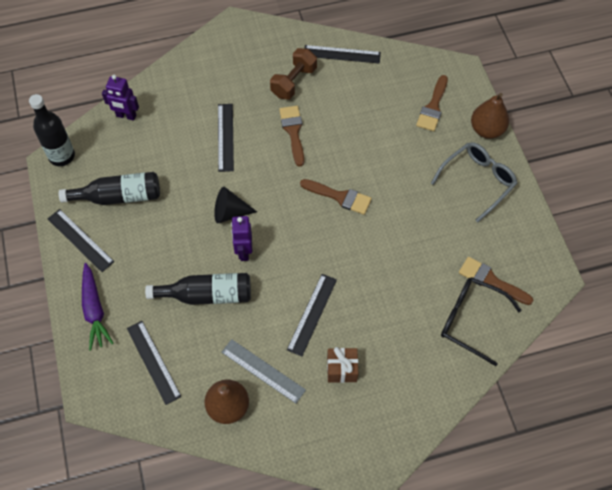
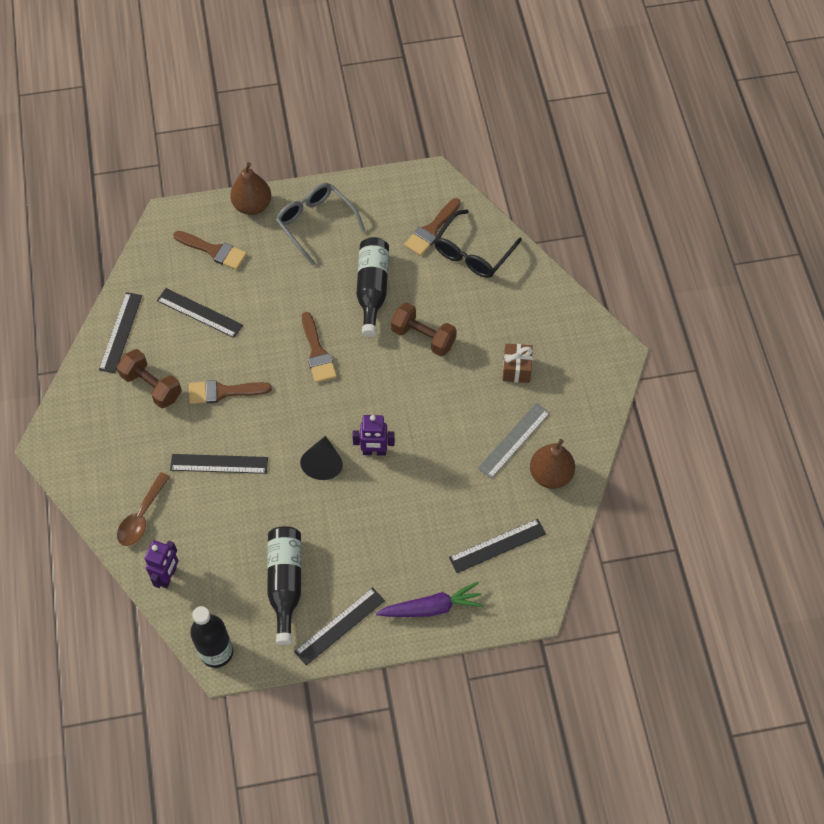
camera: 85 degrees left, 0 degrees up
black bottle [145,273,251,305] -> black bottle moved to [357,237,389,337]
black ruler [287,274,337,356] -> black ruler moved to [157,288,243,338]
brown brush [300,179,372,215] -> brown brush turned 135 degrees clockwise [302,312,337,383]
none -> brown spoon [117,472,170,546]
none -> brown dumbbell [391,302,457,356]

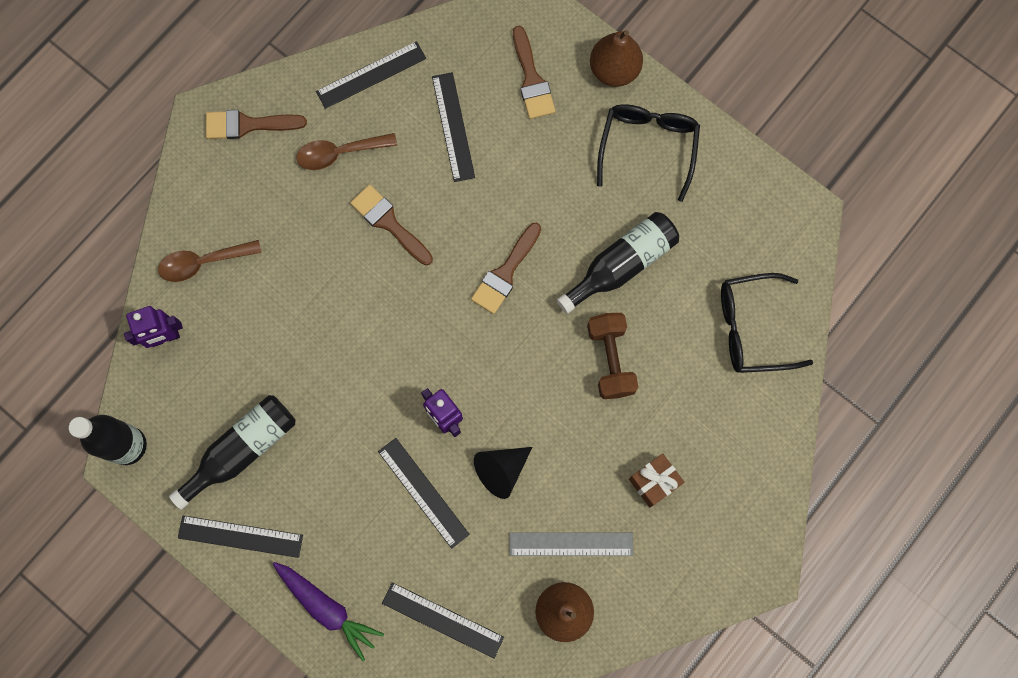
camera: 50 degrees right, 15 degrees up
brown dumbbell [117,349,182,408] -> brown spoon [296,133,397,170]
black ruler [170,454,268,474] -> black ruler moved to [378,438,470,549]
grey glasses [276,183,365,266] -> black glasses [597,104,700,202]
black cone [300,436,343,480] -> black cone moved to [474,447,532,499]
brown brush [404,198,461,256] -> brown brush moved to [206,110,307,139]

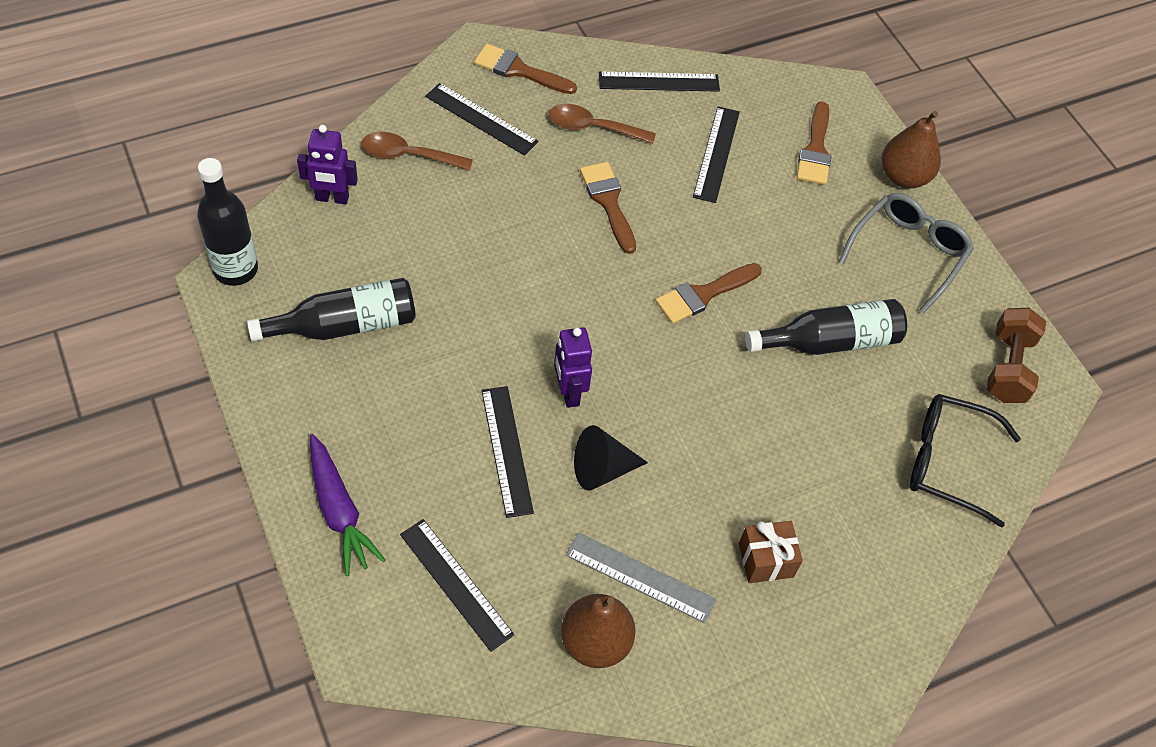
camera: 20 degrees right, 20 degrees down
black ruler [178,516,303,558] -> black ruler moved to [425,83,538,156]
brown dumbbell [587,313,638,399] -> brown dumbbell moved to [986,308,1046,403]
black glasses [597,104,700,202] -> grey glasses [839,193,974,314]

